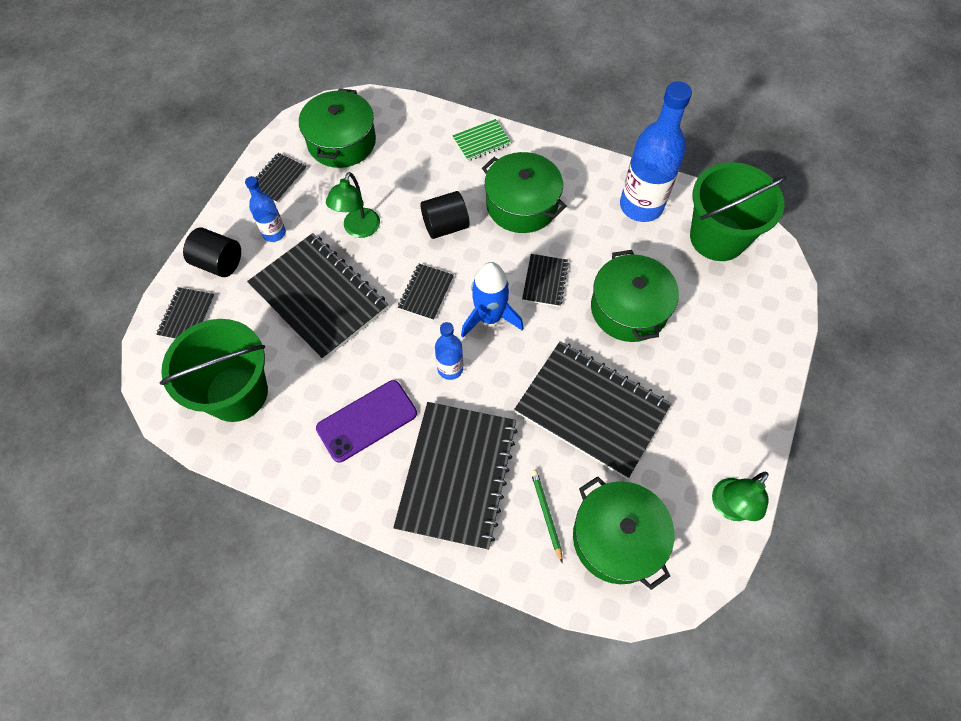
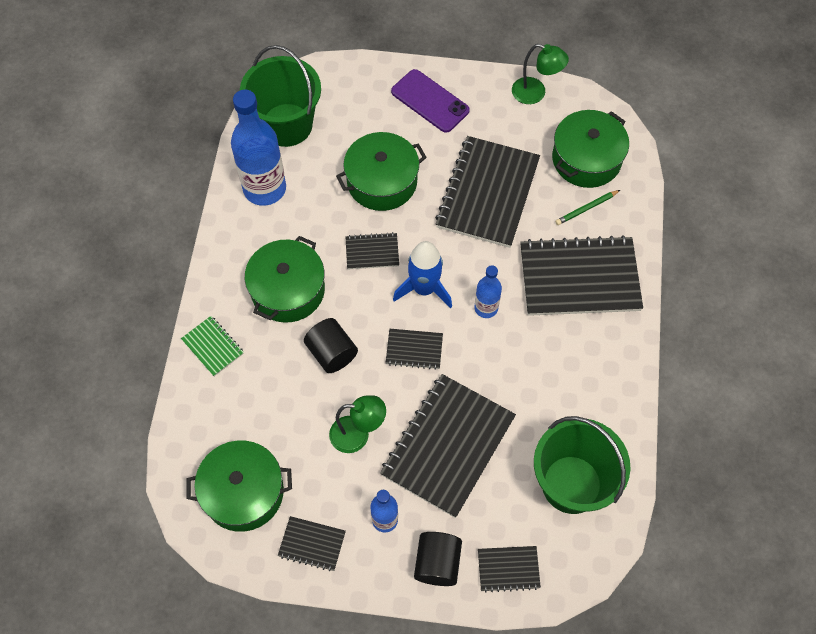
camera: 105 degrees left, 0 degrees up
purple phone [316,380,417,463] -> purple phone moved to [391,69,470,133]

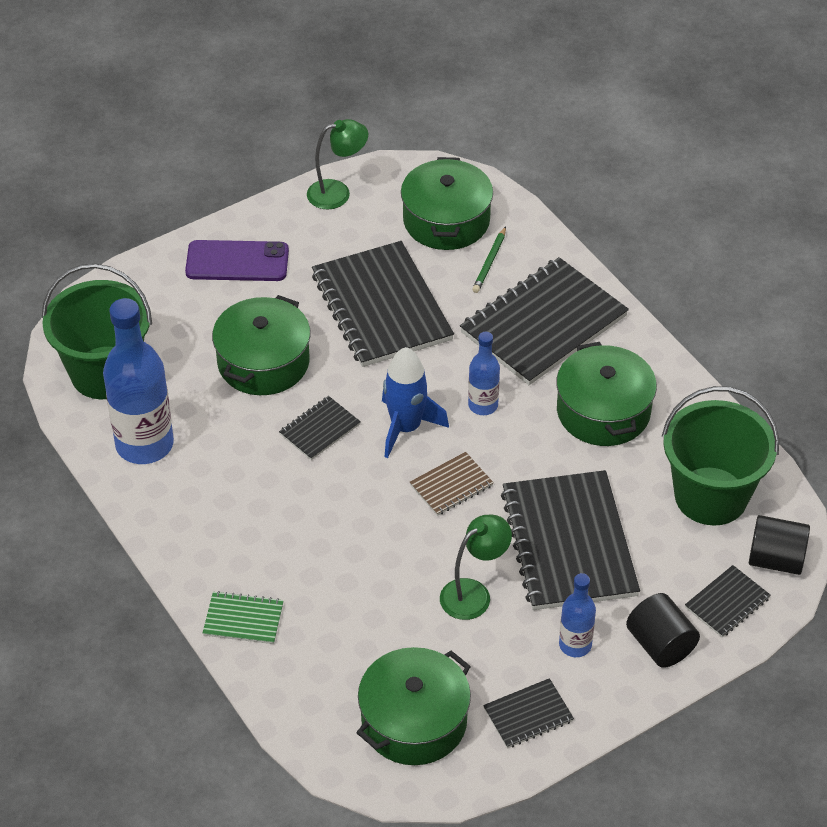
camera: 40 degrees left, 15 degrees down
green pot [245,236,325,323] -> green pot moved to [556,342,657,446]
black cylinder [304,318,358,373] -> black cylinder moved to [749,515,810,575]
black notebook [386,329,443,370] -> brown notebook [410,452,494,516]

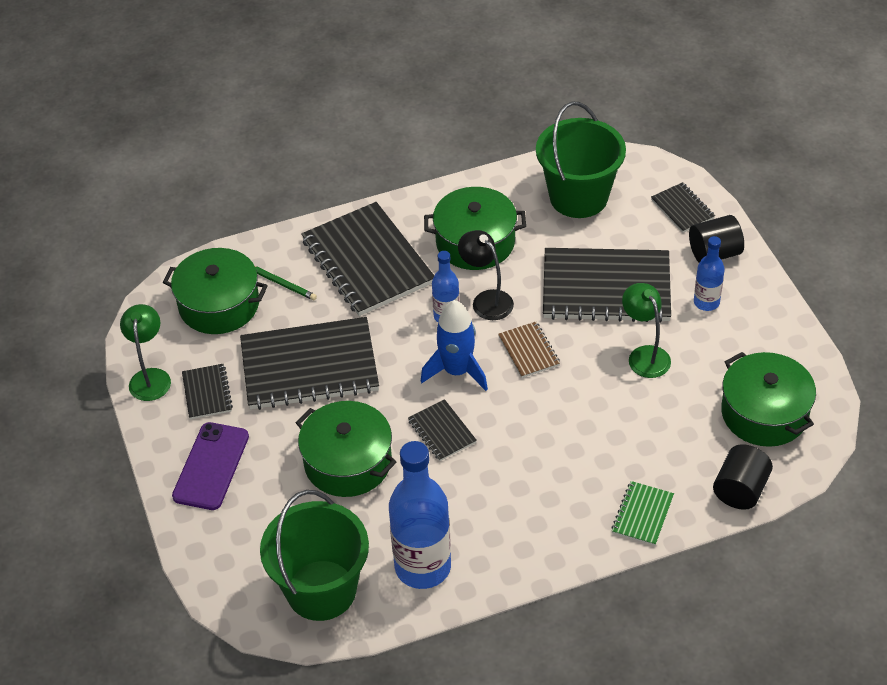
camera: 75 degrees left, 0 degrees up
black notebook [483,678,574,748] -> black notebook moved to [182,364,233,419]
black cylinder [749,515,810,575] -> black cylinder moved to [713,444,773,510]
none -> black lamp [458,230,514,320]

